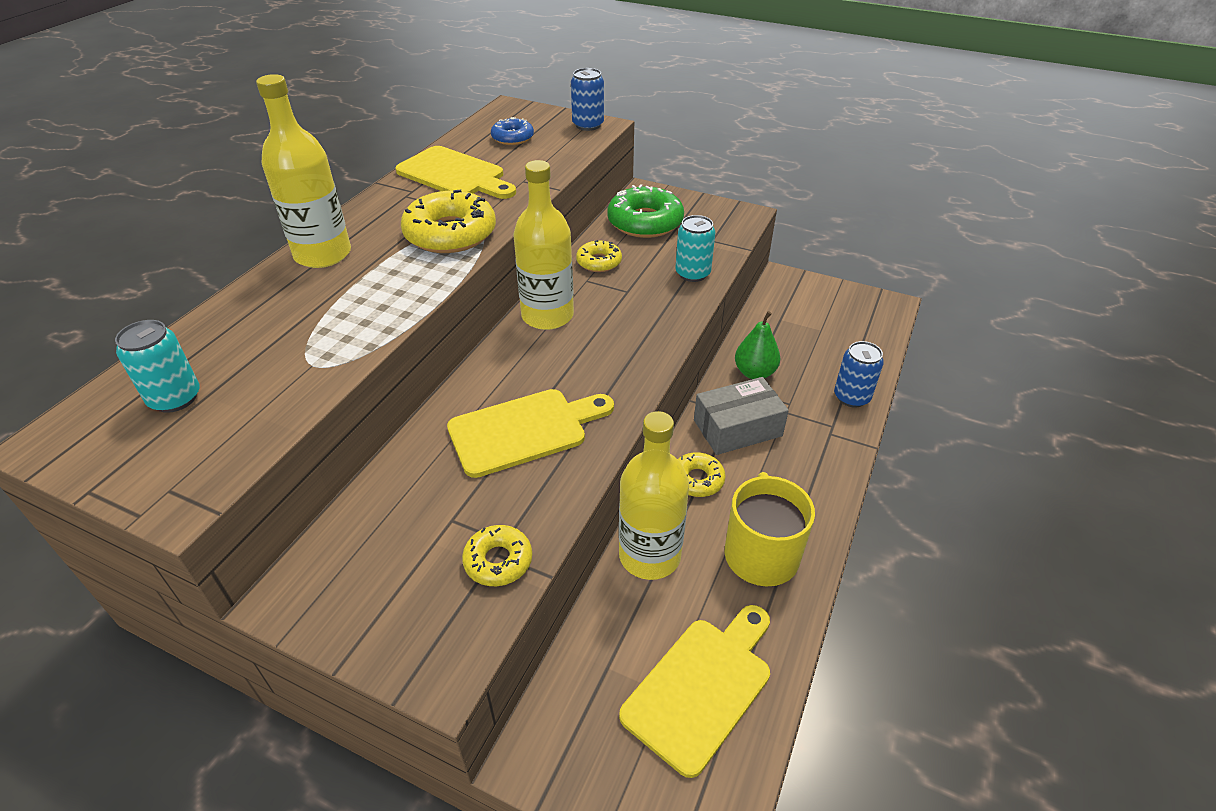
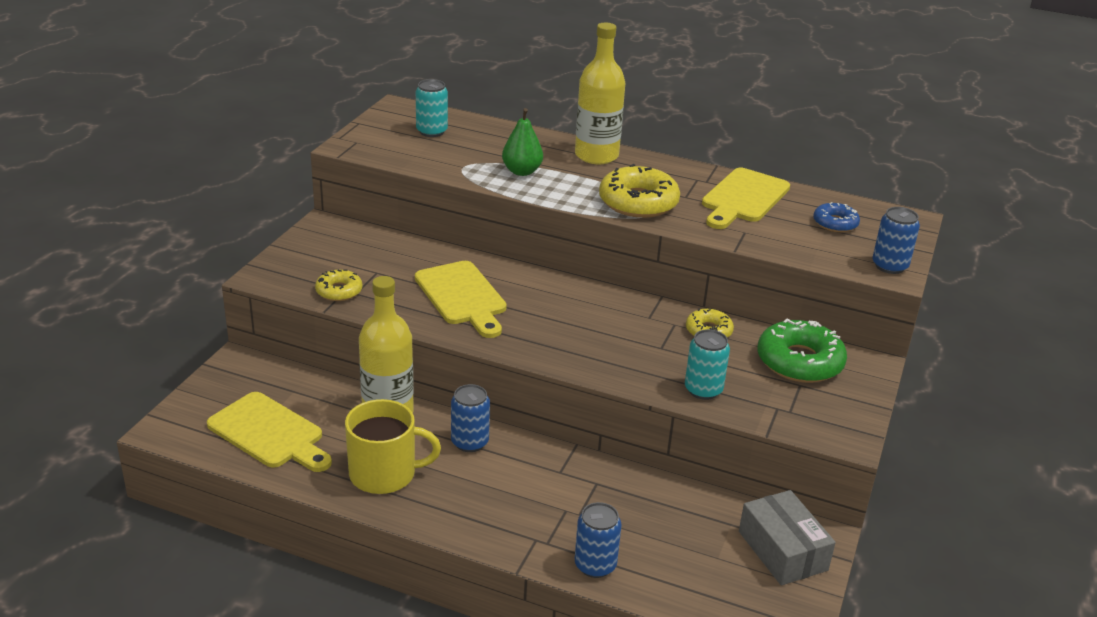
camera: 85 degrees right, 10 degrees down
yellow bottle [513,160,574,330] -> none
yellow donut [678,452,726,497] -> blue can [451,384,490,452]
grey box [694,377,789,455] -> grey box moved to [739,490,836,585]
green pear [735,311,780,379] -> green pear moved to [502,108,543,176]

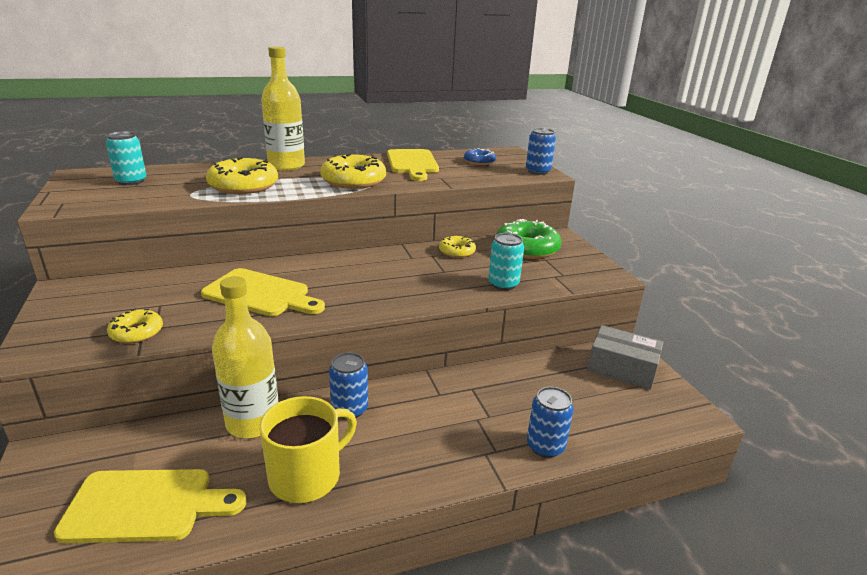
camera: 40 degrees left, 5 degrees down
green pear [502,108,543,176] -> yellow donut [206,157,278,194]

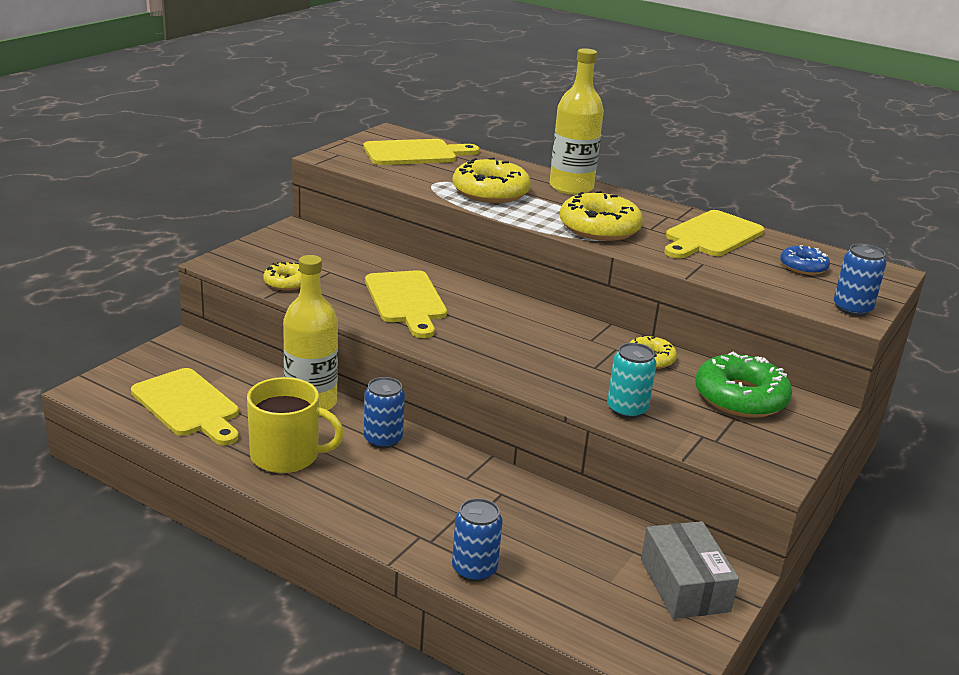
camera: 50 degrees right, 0 degrees up
turquoise can [106,131,147,185] -> yellow cutting board [363,139,479,165]

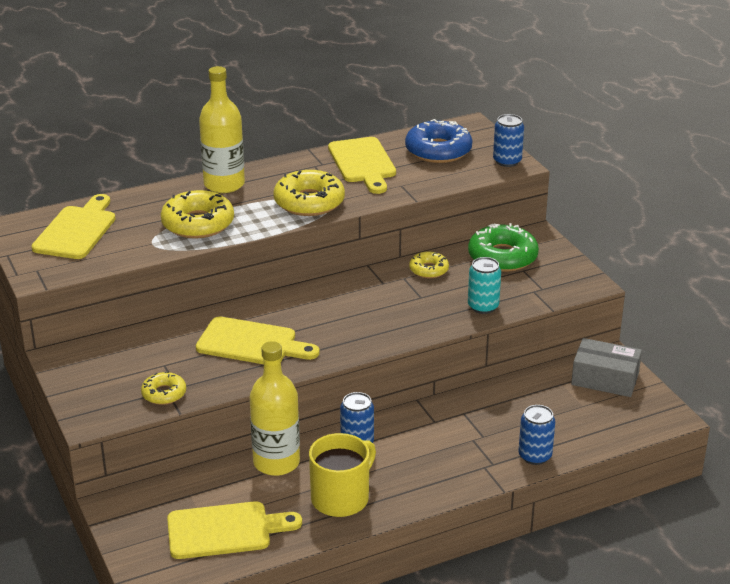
camera: 55 degrees left, 5 degrees up
blue donut [780,245,830,275] -> blue donut [405,119,472,163], size x1.79

